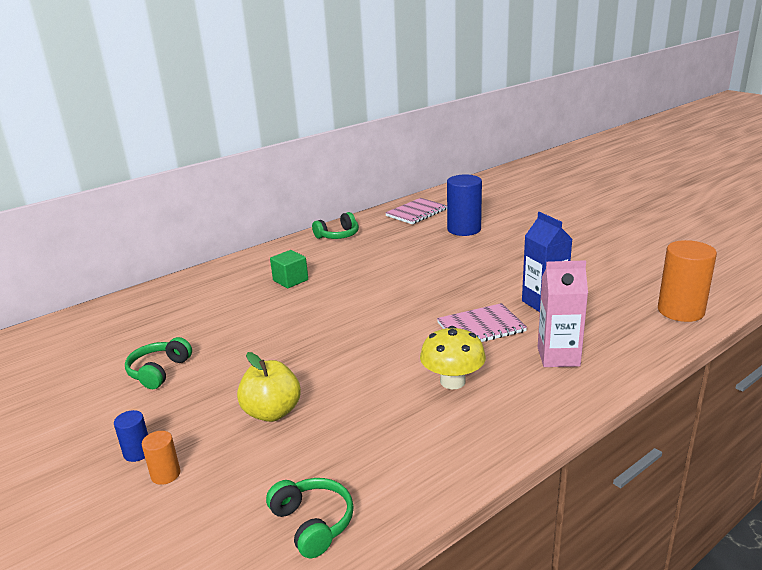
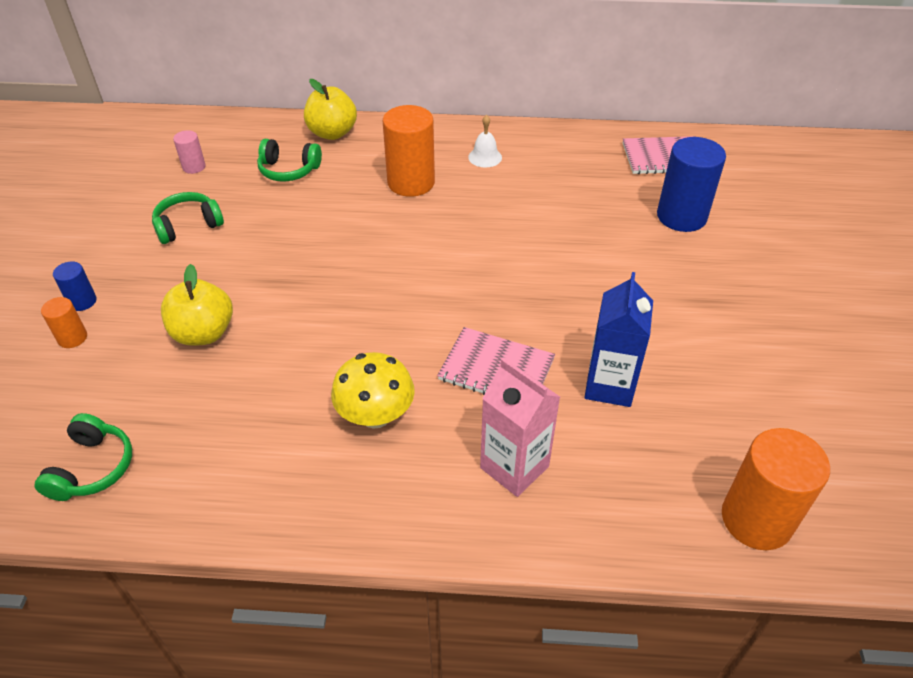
camera: 40 degrees right, 20 degrees up
green cube [270,250,308,288] -> orange cylinder [383,105,435,197]
green headphones [312,212,359,239] -> green headphones moved to [257,139,322,182]
none -> pink cylinder [173,130,206,174]
none -> yellow apple [304,79,357,140]
none -> white bell [468,115,502,167]

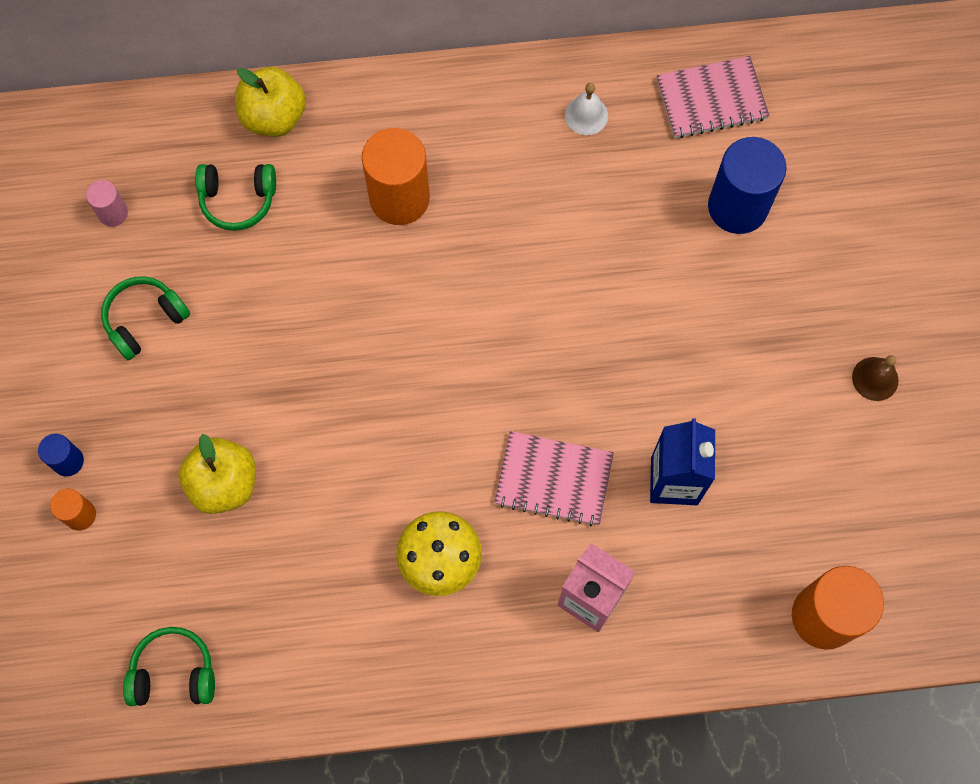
camera: 10 degrees left, 25 degrees up
green headphones [35,413,132,501] -> green headphones turned 90 degrees counterclockwise [123,627,215,706]
white bell [468,115,502,167] -> white bell moved to [565,83,608,135]
none -> brown bell [852,355,899,401]

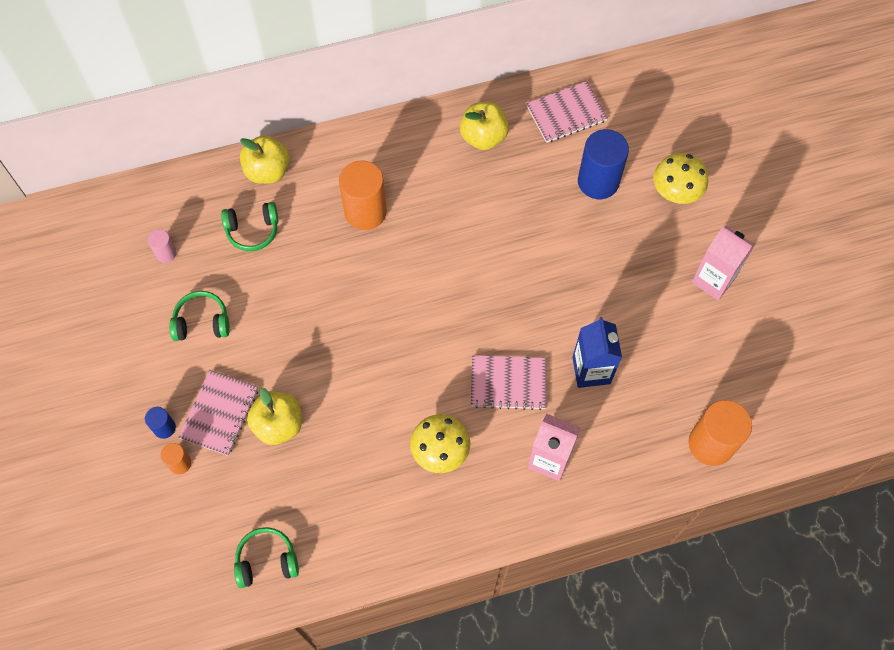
camera: 10 degrees left, 5 degrees down
green headphones [101,276,190,360] -> green headphones turned 45 degrees clockwise [169,291,230,341]
white bell [565,83,608,135] -> yellow apple [460,102,509,150]
brown bell [852,355,899,401] -> pink carton [692,226,755,300]
none -> pink notebook [178,370,258,456]
none -> yellow mushroom [653,153,708,204]

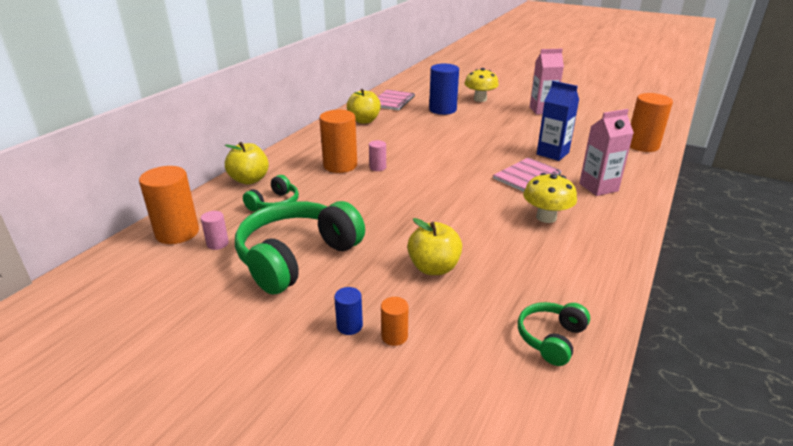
camera: 45 degrees left, 35 degrees down
green headphones [169,291,230,341] -> green headphones [235,201,365,295], size x2.02
pink notebook [178,370,258,456] -> none
none -> orange cylinder [139,166,199,244]
none -> pink cylinder [369,140,386,171]

